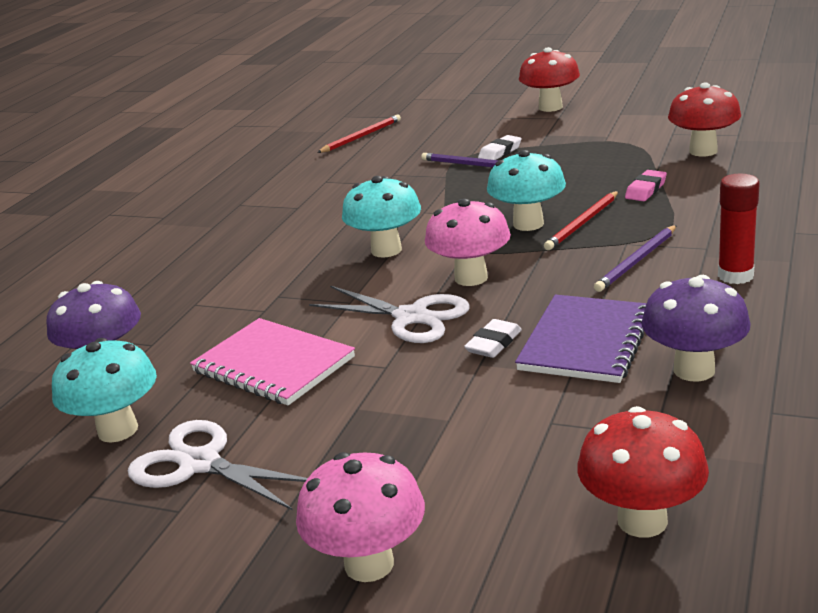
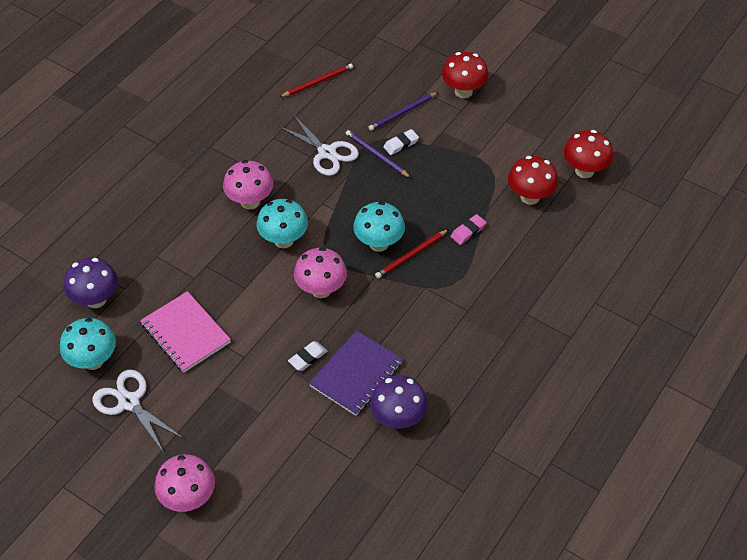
camera: 10 degrees right, 25 degrees up
white scissors [309,286,470,343] -> white scissors moved to [278,116,359,176]
red mushroom [577,406,709,538] -> red mushroom moved to [564,130,613,178]
purple pencil [594,225,677,292] -> purple pencil moved to [368,92,438,131]
red glue stick [718,174,760,284] -> none
none -> pink mushroom [223,160,273,210]

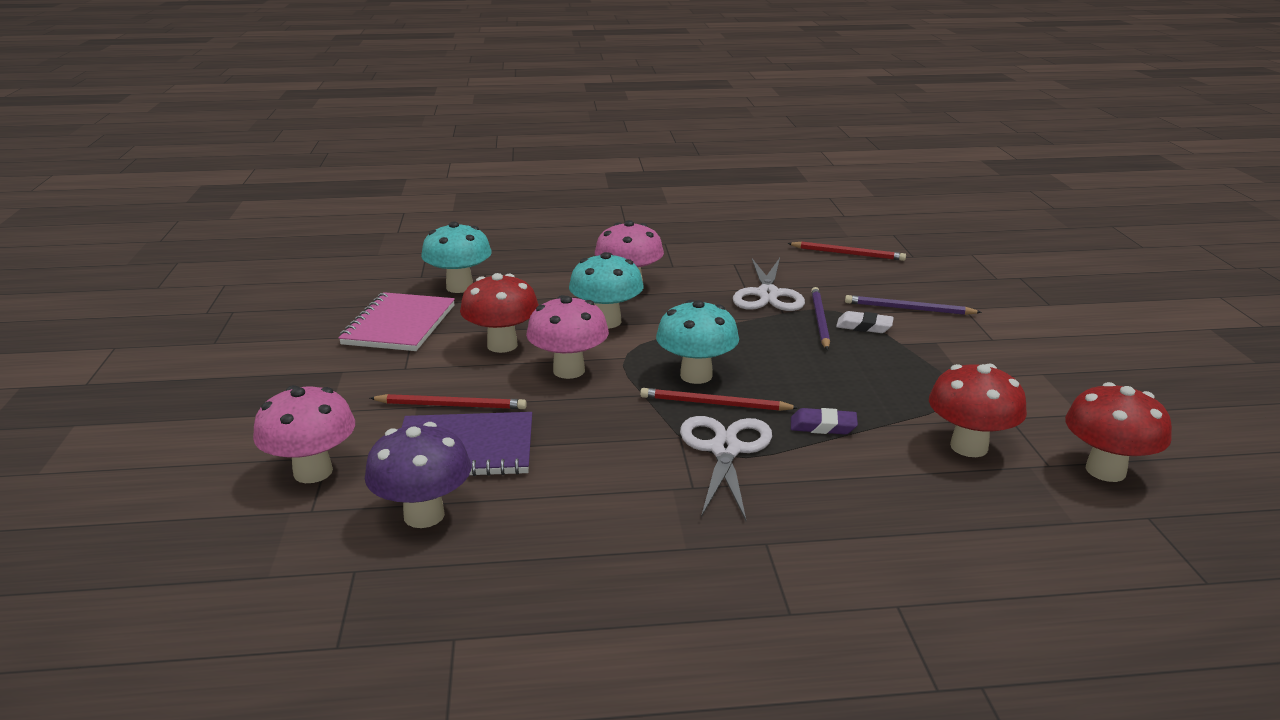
camera: 50 degrees right, 25 degrees down
turquoise mushroom [60,318,116,370] -> turquoise mushroom moved to [421,221,492,293]
purple mushroom [64,258,118,308] -> none
white scissors [92,370,184,453] -> white scissors moved to [680,416,772,521]
pink mushroom [154,454,215,512] -> pink mushroom moved to [253,385,355,483]
white eraser [288,341,327,371] -> red pencil [370,394,527,409]
red mushroom [442,52,488,98] -> red mushroom moved to [460,273,539,353]
pink eraser [451,214,487,245] -> purple eraser [791,408,858,435]

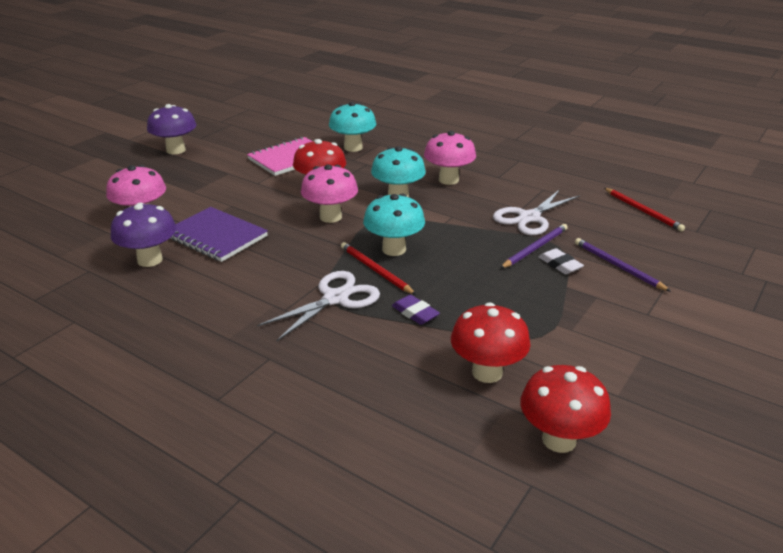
camera: 40 degrees right, 5 degrees up
red pencil [370,394,527,409] -> none
none -> purple mushroom [147,104,196,154]

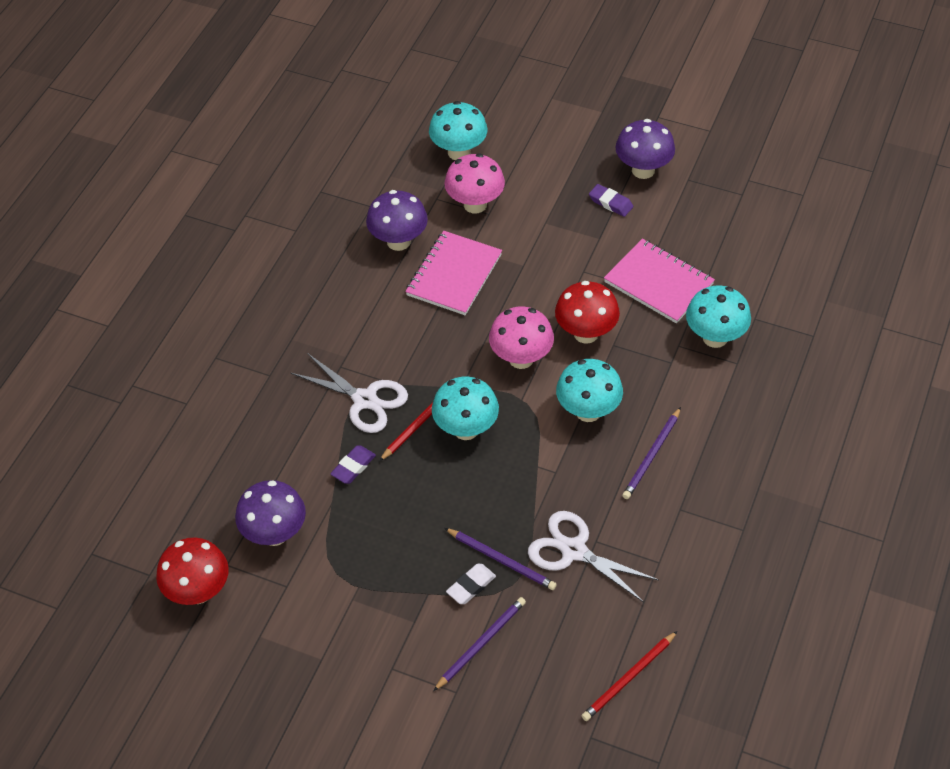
camera: 80 degrees right, 20 degrees up
purple notebook [169,207,268,262] -> pink notebook [405,231,502,315]
pink mushroom [424,131,476,185] -> purple pencil [622,407,681,499]
red mushroom [451,302,531,383] -> purple mushroom [235,480,306,546]
none -> turquoise mushroom [429,101,488,160]
none -> purple eraser [589,184,633,217]

